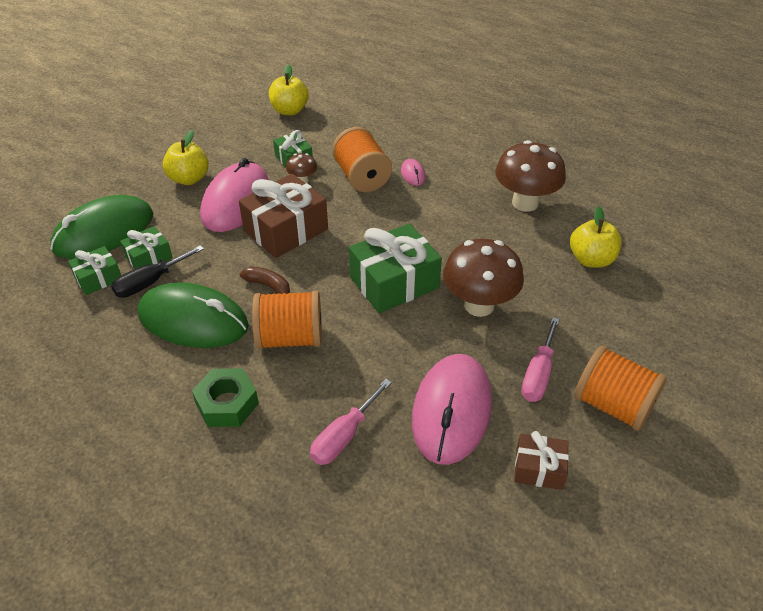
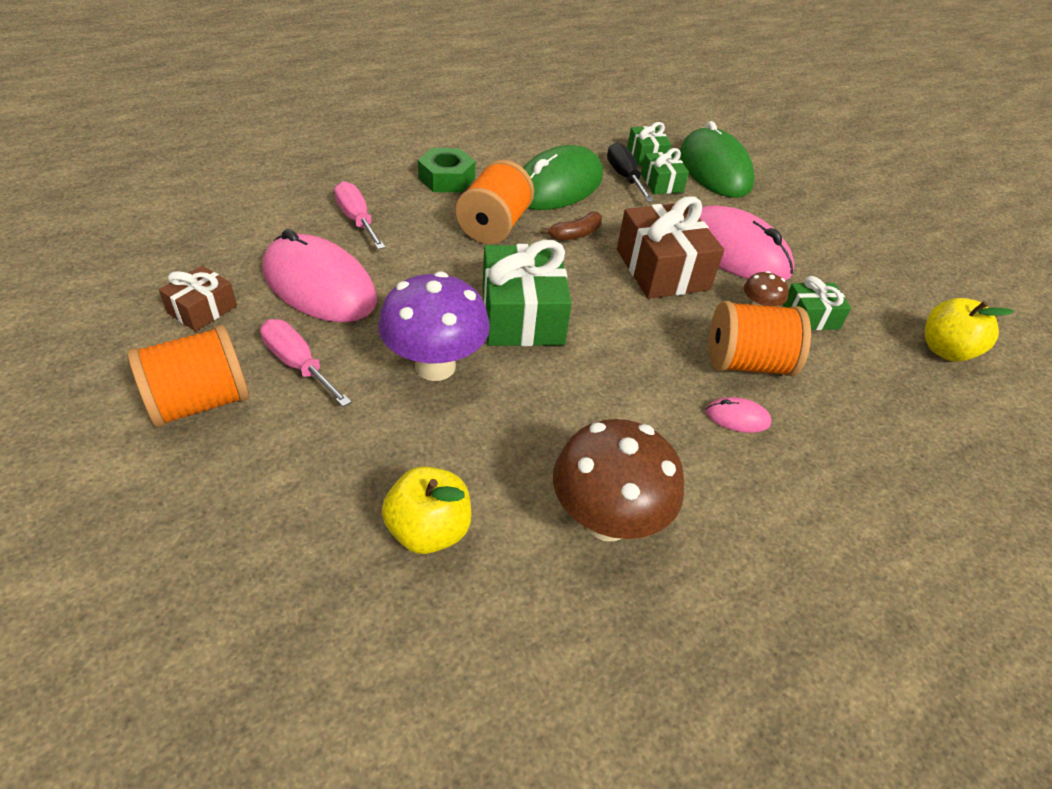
camera: 110 degrees right, 0 degrees up
yellow apple [163,130,209,185] -> none
brown mushroom [443,239,524,317] -> purple mushroom [378,271,490,381]

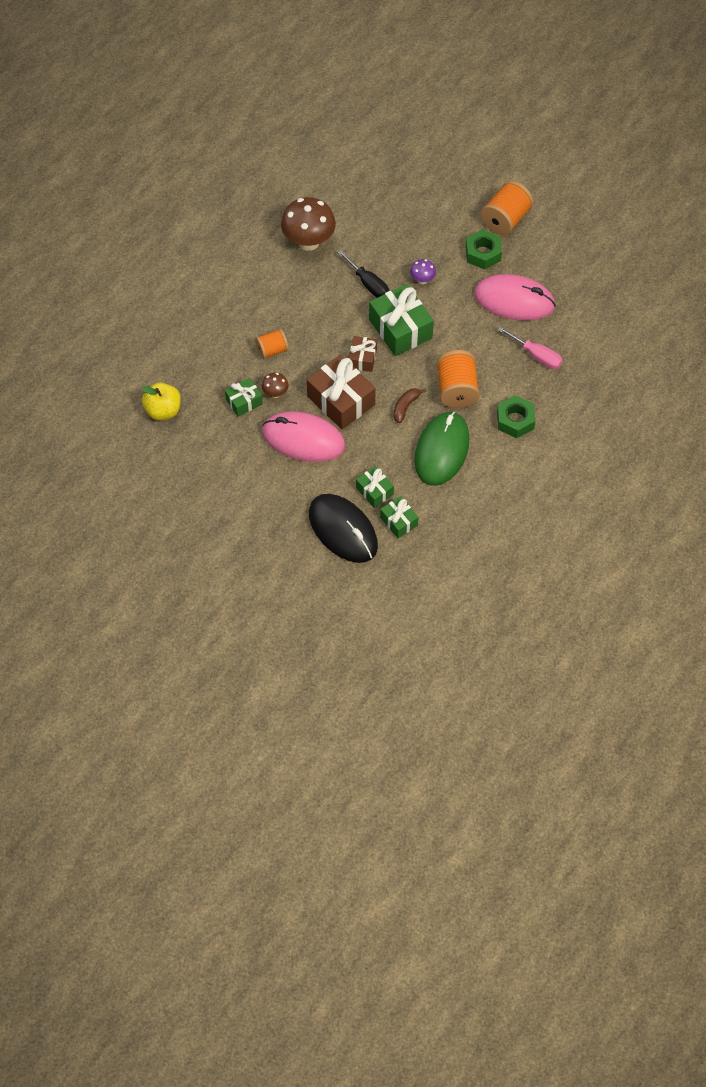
camera: 160 degrees right, 15 degrees up
brown gift [159,266,237,331] -> brown gift moved to [349,336,377,372]
pink screwdriver [260,319,351,407] -> green nut [465,230,502,269]
purple mushroom [378,271,490,381] -> purple mushroom [410,259,436,284], size x0.47
yellow apple [382,466,471,554] -> none
black screwdriver [607,142,654,202] -> black screwdriver moved to [337,250,389,298]
green mouse [680,121,755,198] -> black mouse [309,494,378,563]
pink mouse [706,397,772,433] -> none
orange spool [709,301,811,376] -> orange spool [255,329,289,359], size x0.62

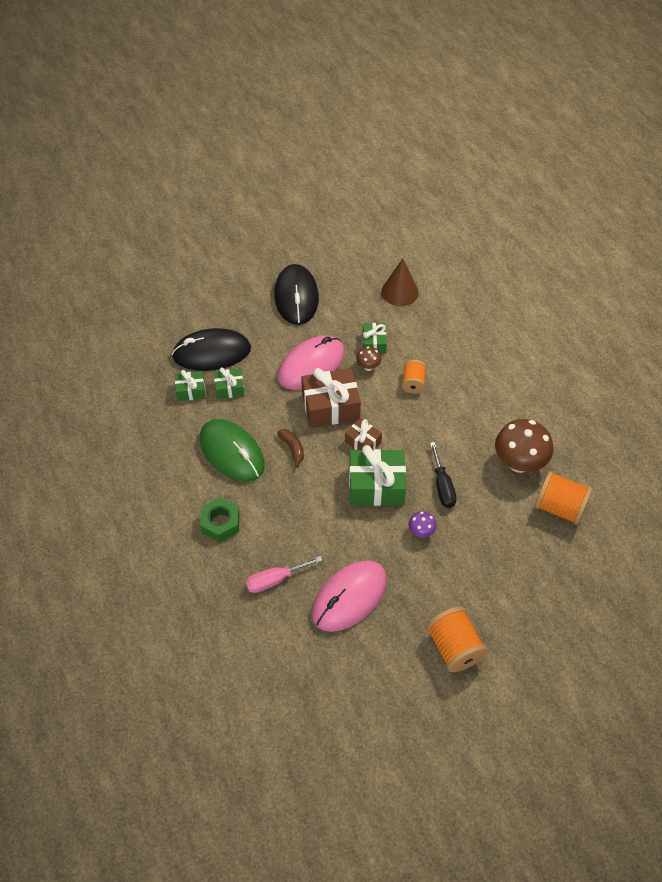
camera: 120 degrees right, 5 degrees down
yellow apple [142,383,181,420] -> brown cone [381,258,419,306]
black screwdriver [337,250,389,298] -> black screwdriver turned 90 degrees counterclockwise [430,442,456,508]
orange spool [437,350,480,408] -> orange spool moved to [535,471,593,525]
green nut [465,230,502,269] -> none
none -> black mouse [274,264,319,325]

